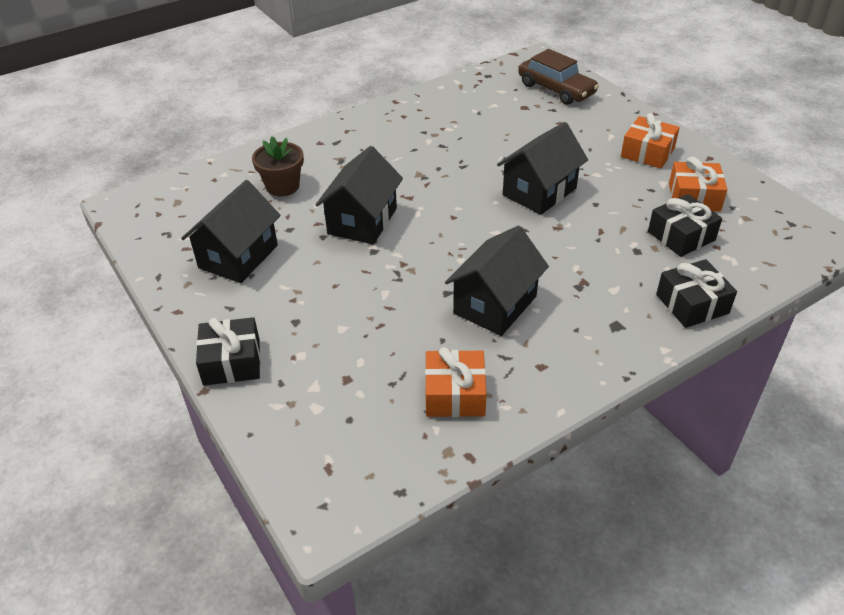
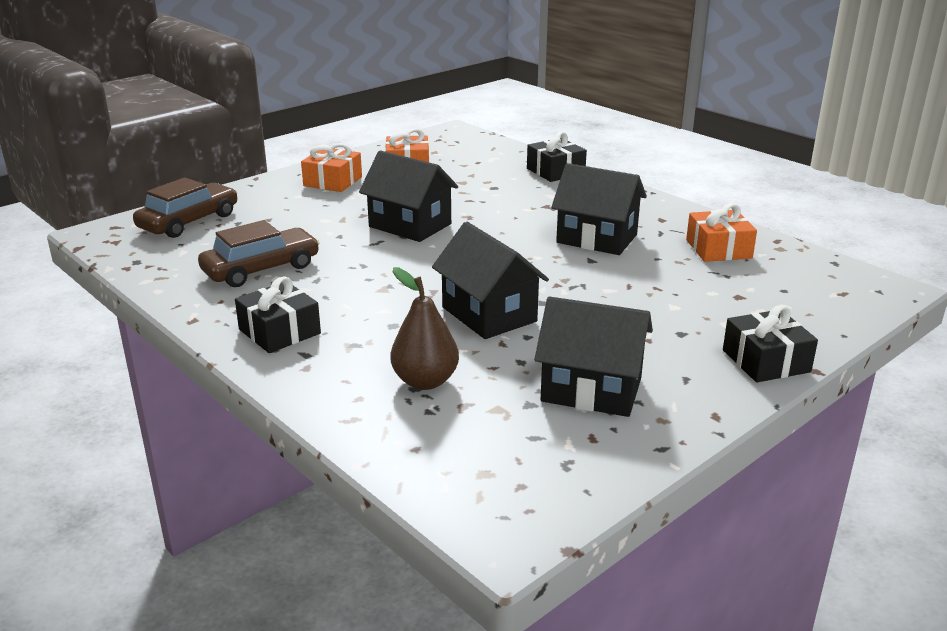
camera: 100 degrees left, 15 degrees down
brown flower pot [252,136,304,196] -> brown pear [391,267,459,390]
black house [315,146,403,245] -> black house turned 45 degrees clockwise [432,222,549,339]
black gift [648,194,722,257] -> black gift moved to [235,277,321,353]
none -> brown car [198,220,320,287]

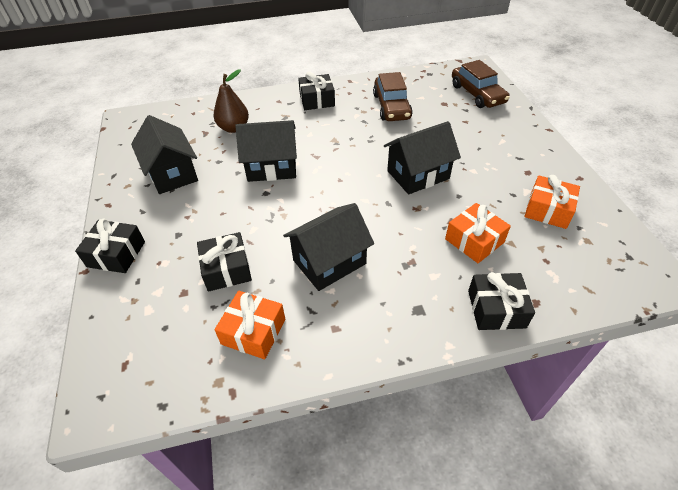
camera: 120 degrees right, 20 degrees up
orange gift [301,143,362,192] -> orange gift moved to [445,203,511,263]
black house [534,296,653,417] -> black house turned 75 degrees counterclockwise [131,115,198,194]
none -> black gift [197,232,252,292]

